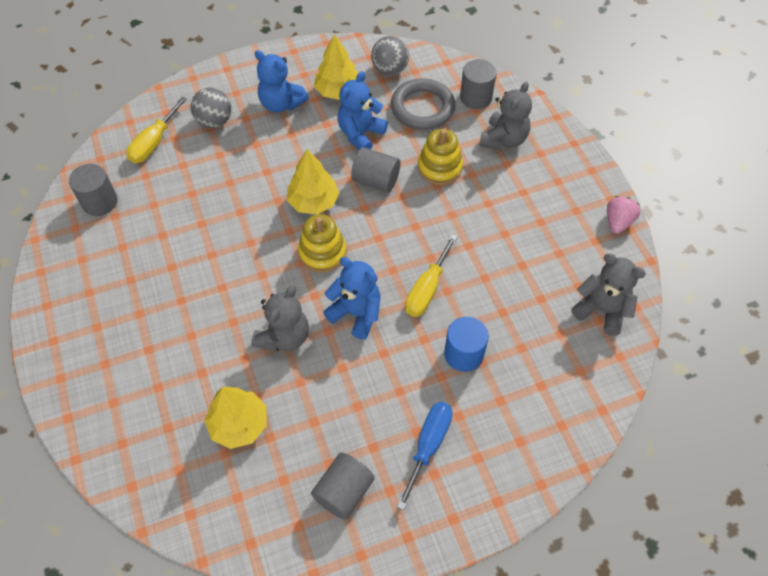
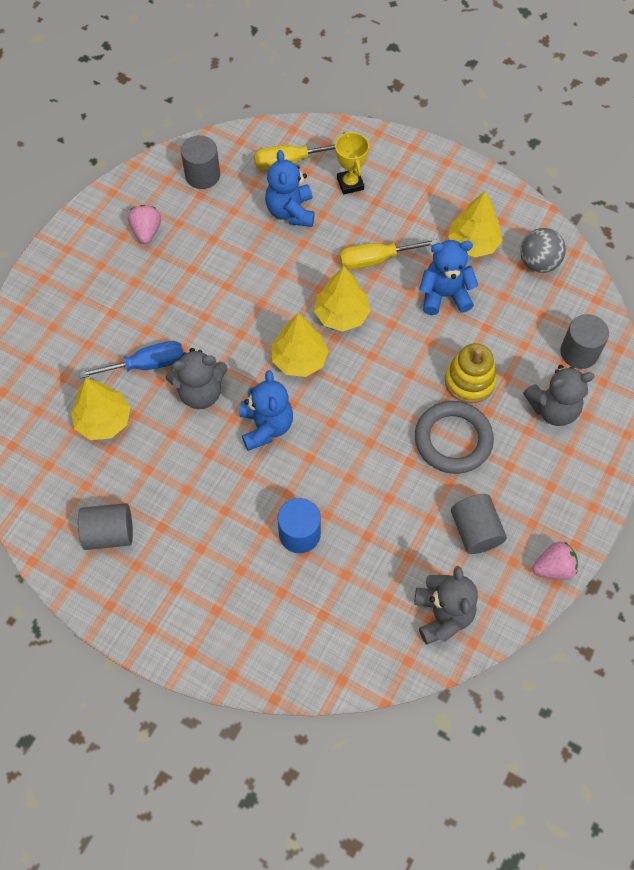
camera: 50 degrees right, 5 degrees up
grey ball [191,87,231,128] -> yellow trophy [335,131,369,195]
blue teddy bear [255,50,309,113] -> blue teddy bear moved to [265,150,315,227]
yellow stacking toy [298,214,347,273] -> yellow tree [272,313,329,377]
grey cylinder [351,147,400,192] -> grey cylinder moved to [451,494,507,554]
grey ring [391,78,455,130] -> grey ring moved to [415,401,494,474]
blue screwdriver [397,402,453,510] -> blue screwdriver moved to [79,341,183,378]
yellow screwdriver [405,234,458,317] -> yellow screwdriver moved to [340,239,438,270]
none -> pink strawberry [128,205,161,244]

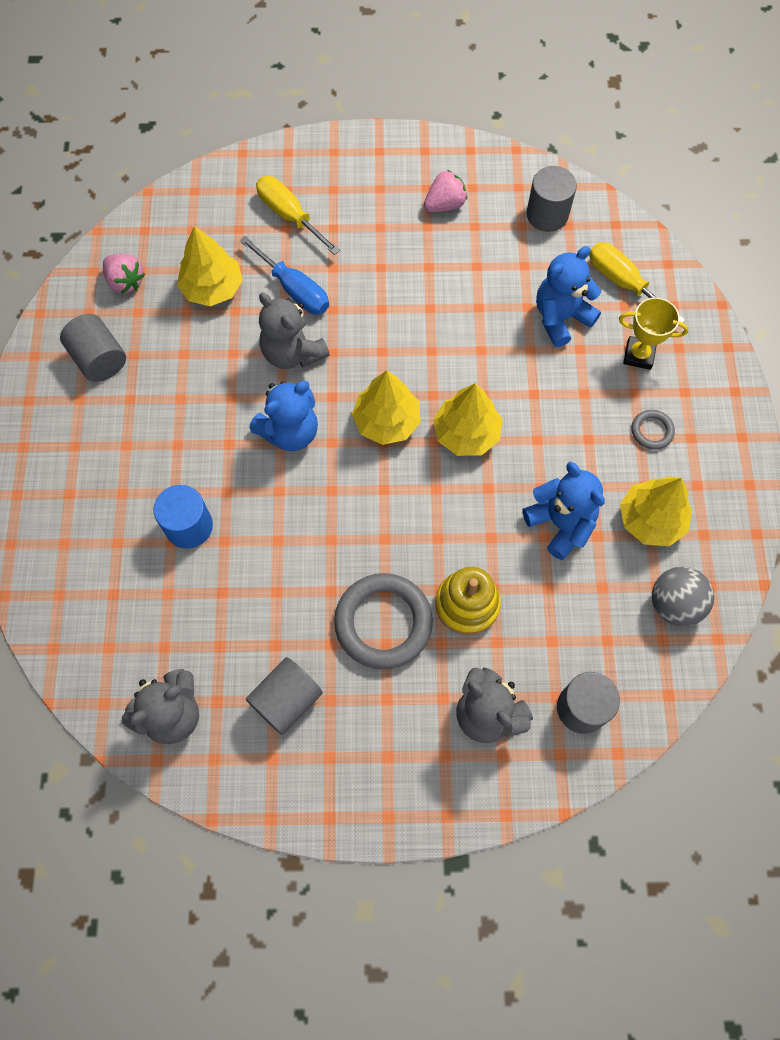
camera: 60 degrees right, 5 degrees up
yellow trophy [335,131,369,195] -> yellow trophy turned 60 degrees clockwise [619,297,689,370]
yellow screwdriver [340,239,438,270] -> yellow screwdriver moved to [256,176,340,255]
pink strawberry [532,542,578,580] -> pink strawberry moved to [103,253,145,294]
none -> grey ring [632,410,675,450]

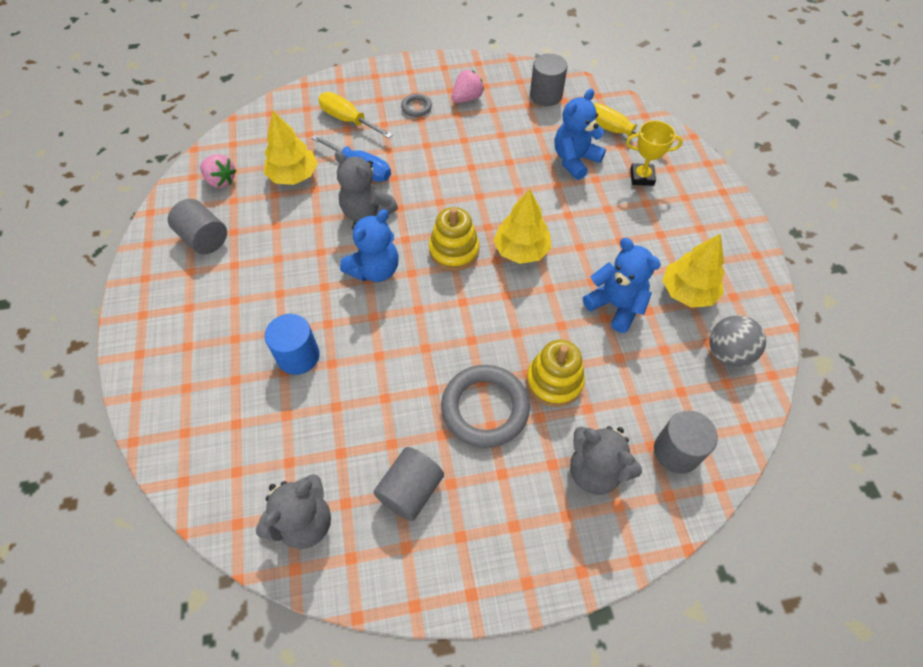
camera: 10 degrees left, 10 degrees down
yellow tree [352,370,421,445] -> yellow stacking toy [429,207,480,271]
grey ring [632,410,675,450] -> grey ring moved to [401,94,432,117]

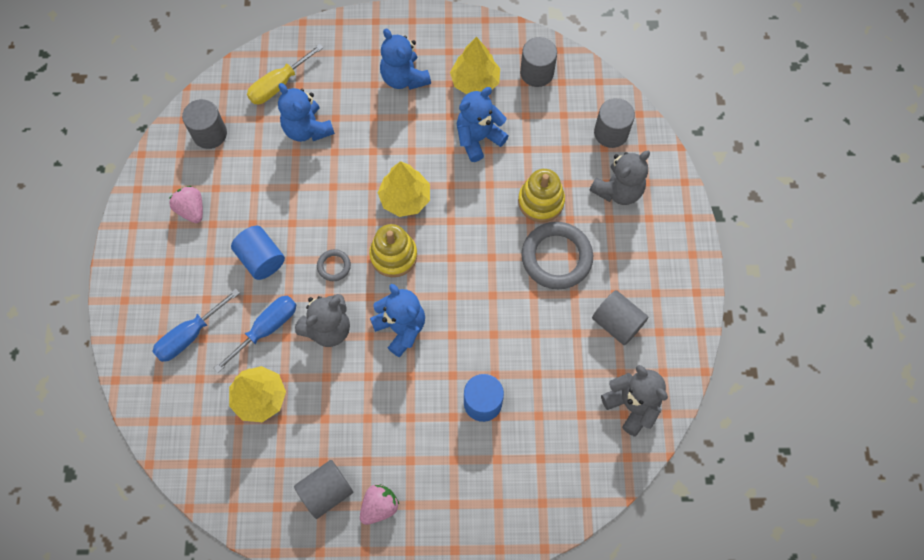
camera: 80 degrees left, 10 degrees up
pink strawberry [200,154,236,188] -> pink strawberry moved to [360,484,399,525]
yellow screwdriver [318,92,393,138] -> blue screwdriver [152,289,240,362]
grey ring [401,94,432,117] -> grey ring moved to [317,249,351,281]
yellow trophy [626,120,683,186] -> none
grey ball [709,315,766,367] -> grey cylinder [520,37,557,87]
none -> blue cylinder [231,226,285,280]
none -> blue teddy bear [380,29,431,90]

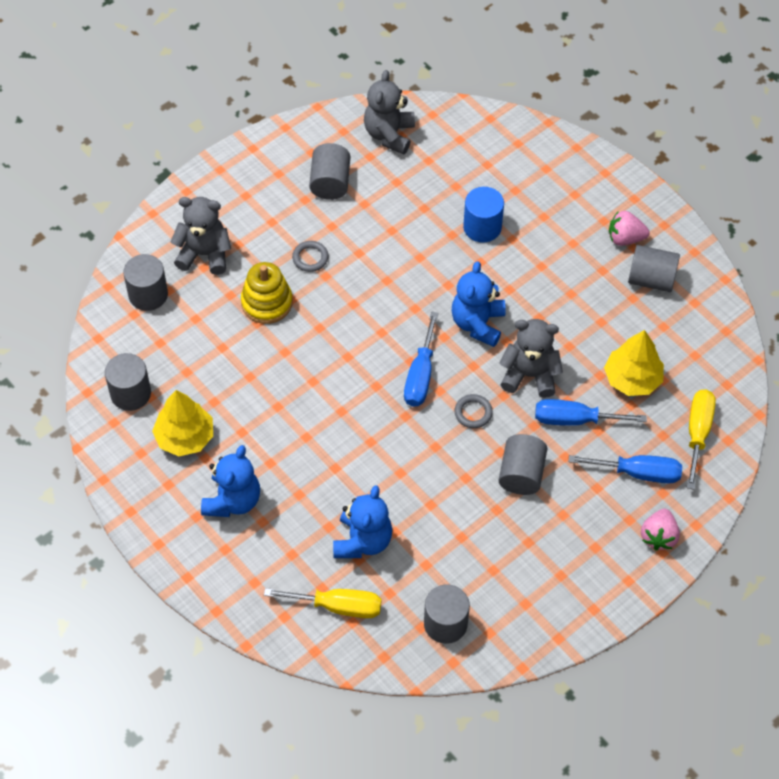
camera: 130 degrees left, 10 degrees down
pink strawberry [169,186,203,223] -> pink strawberry moved to [641,509,680,550]
blue cylinder [231,226,285,280] -> grey cylinder [498,434,548,495]
yellow stacking toy [369,224,417,277] -> blue screwdriver [404,311,438,407]
yellow tree [378,161,430,217] -> none
blue teddy bear [457,87,509,162] -> none
grey ring [521,222,593,289] -> grey ring [292,241,328,272], size x0.47
none -> yellow screwdriver [687,389,716,490]

